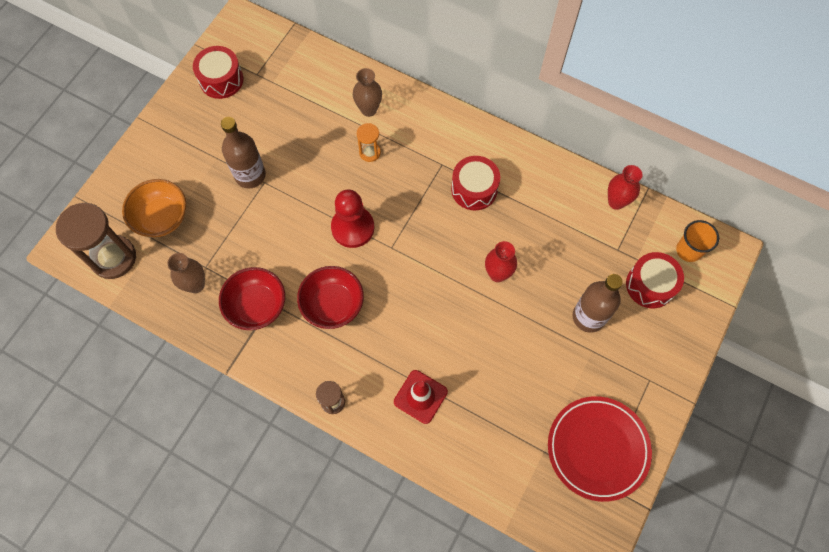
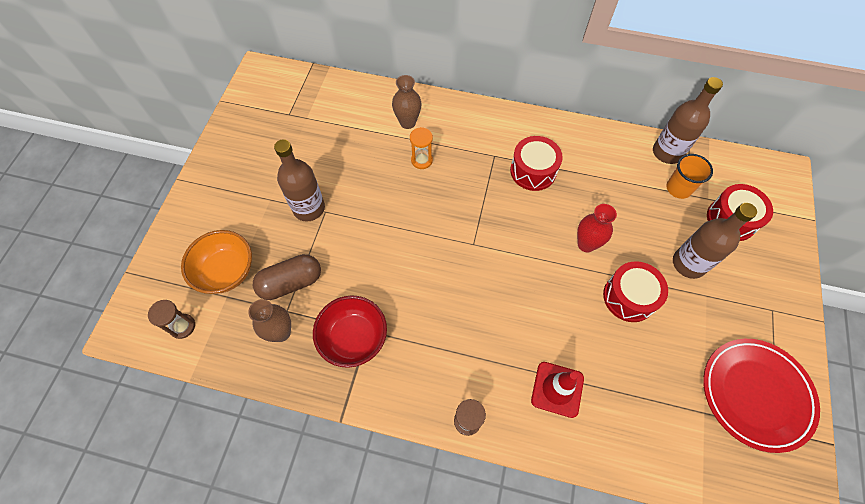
camera: 15 degrees left, 5 degrees down
brown hourglass [56,203,136,279] -> brown hourglass [148,300,195,339], size x0.50
red drum [193,46,243,99] -> red drum moved to [603,261,668,322]
red bowl [297,266,364,329] -> none
red pawn [331,190,374,248] -> none
red vase [608,165,643,210] -> brown bottle [653,77,723,164]
orange cup [676,220,719,262] -> orange cup moved to [666,154,713,199]
none -> brown capsule [253,254,321,300]

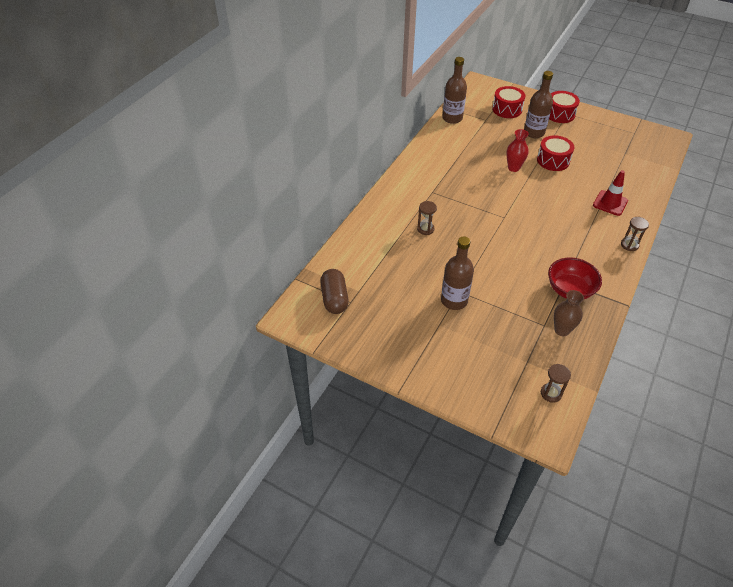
camera: 75 degrees left, 15 degrees down
orange bowl [181,230,252,294] -> none
brown capsule [253,254,321,300] -> brown capsule moved to [320,269,349,314]
brown vase [392,75,422,129] -> none
orange hourglass [410,127,433,169] -> brown hourglass [417,201,437,235]
red drum [510,136,563,191] -> red drum moved to [549,91,580,123]
orange cup [666,154,713,199] -> none
red plate [703,339,820,453] -> none

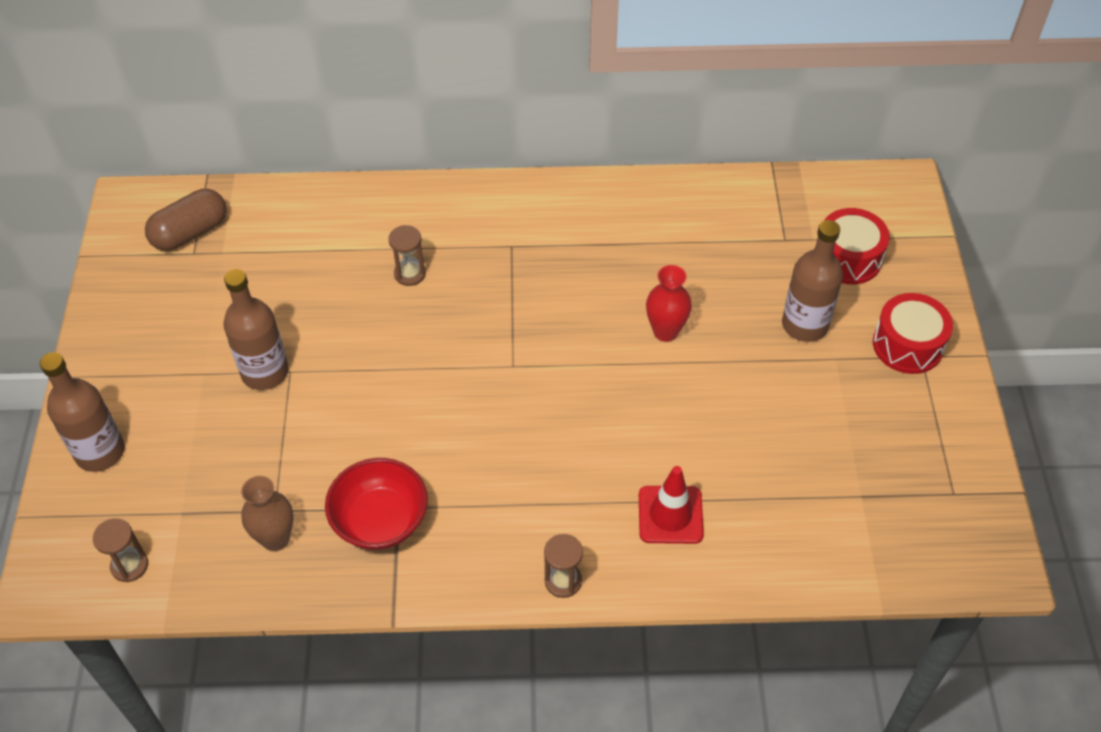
camera: 60 degrees right, 5 degrees up
brown bottle [442,57,467,124] -> brown bottle moved to [40,352,125,472]
red drum [537,135,574,171] -> none

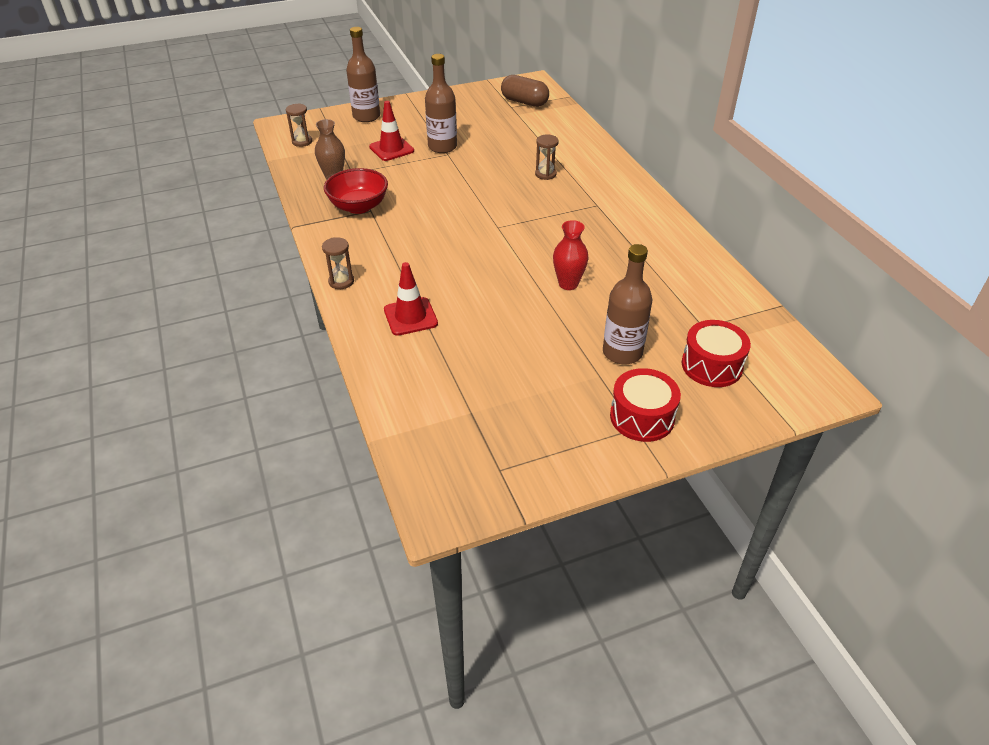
camera: 70 degrees right, 10 degrees down
none -> red traffic cone [369,101,414,161]

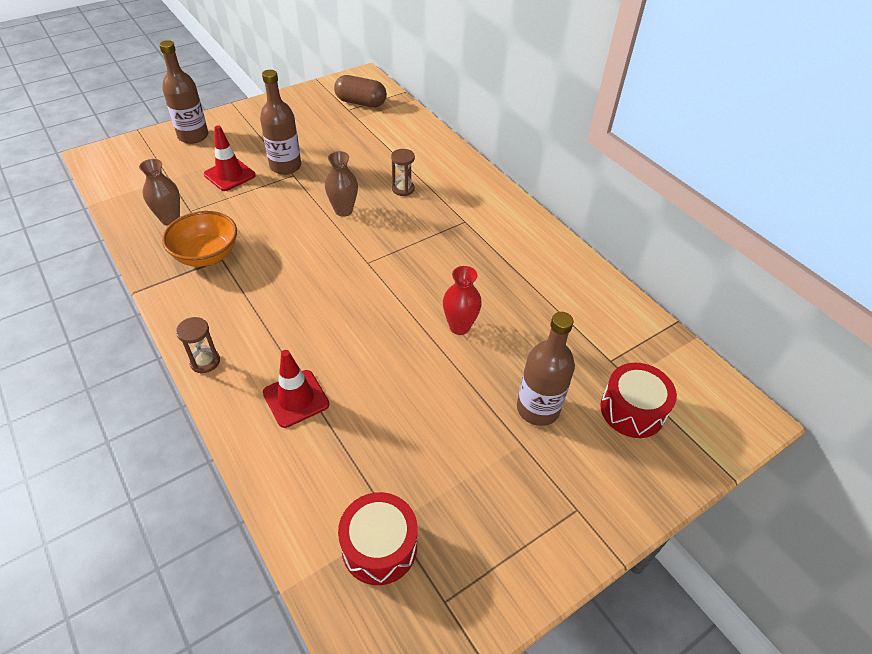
camera: 15 degrees left, 5 degrees up
brown hourglass [286,103,312,147] -> none
red bowl [324,168,388,214] -> orange bowl [162,211,237,267]
red drum [610,368,681,442] -> red drum moved to [338,492,418,585]
none -> brown vase [325,151,358,217]

